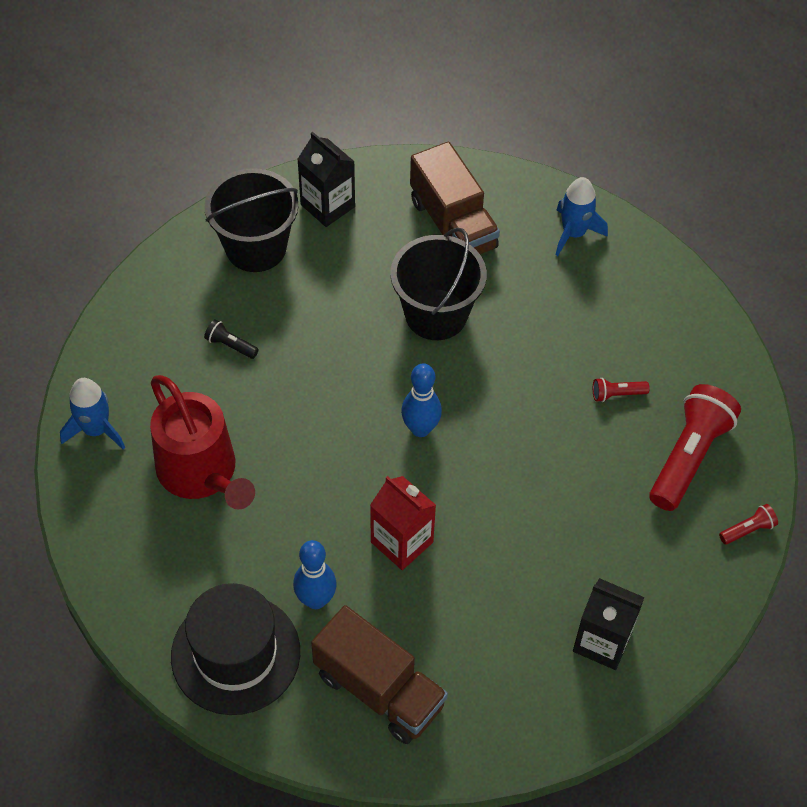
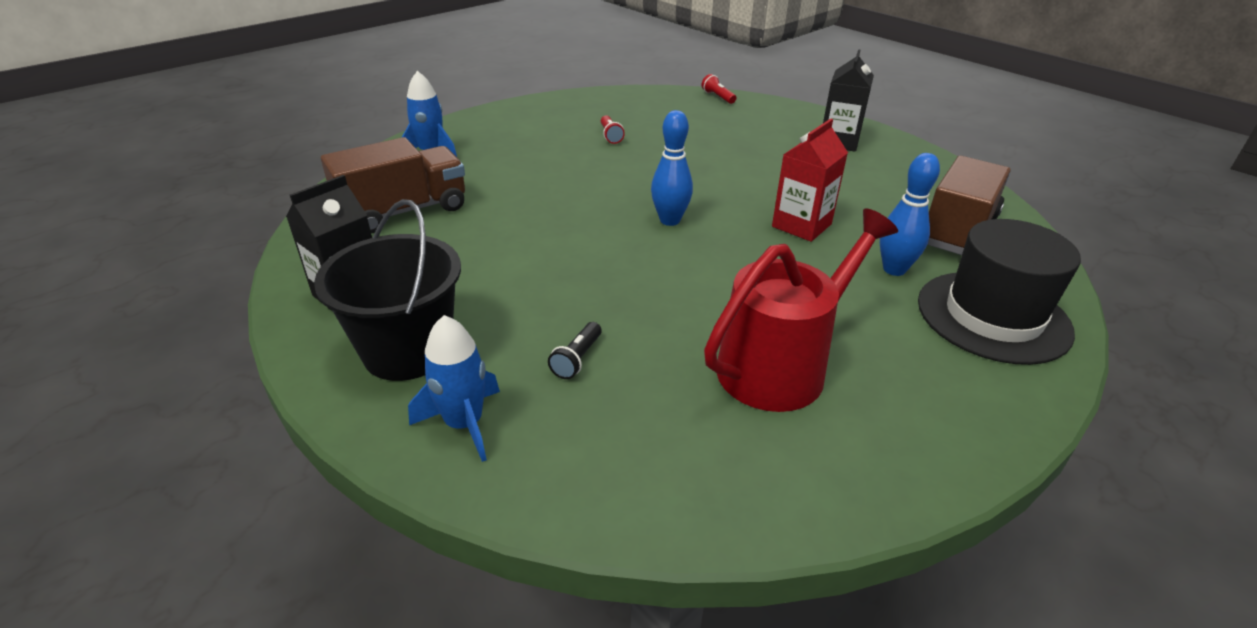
camera: 95 degrees left, 20 degrees down
blue rocket [60,378,125,450] -> blue rocket moved to [408,315,500,462]
black bucket [390,228,487,340] -> none
red flashlight [649,384,741,511] -> none

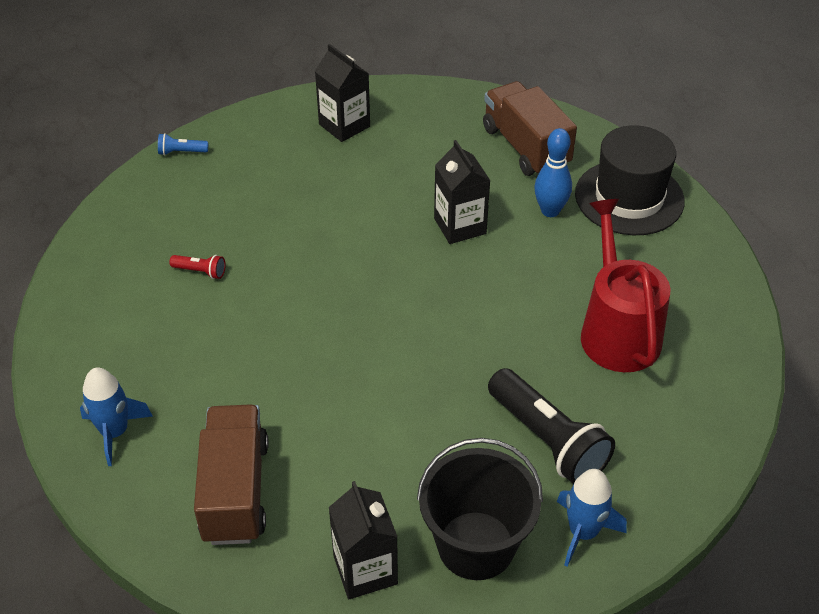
camera: 60 degrees left, 10 degrees up
black flashlight [548,322,602,379] -> black flashlight [488,368,615,484], size x2.30
blue bowling pin [651,110,693,226] -> none
red flashlight [702,74,736,104] -> blue flashlight [158,133,208,156]
red carton [772,119,848,242] -> black carton [434,140,490,244]

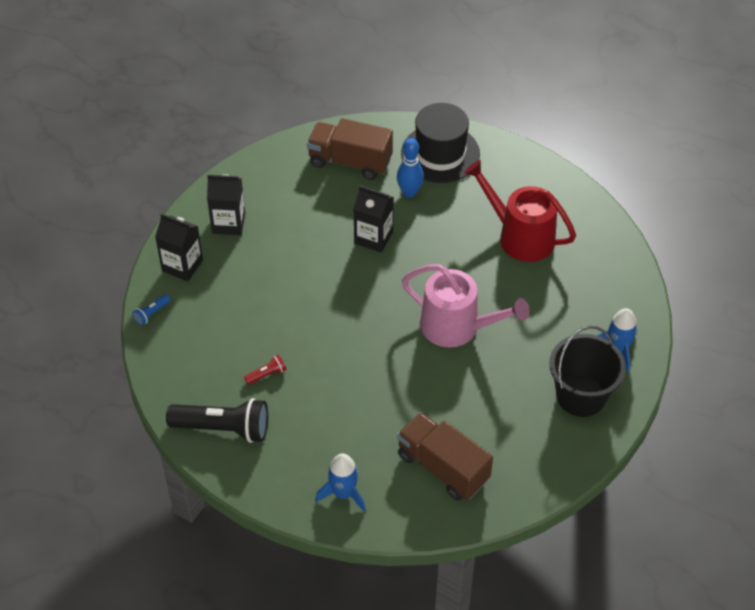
camera: 45 degrees left, 5 degrees up
black carton [329,481,398,599] -> black carton moved to [155,213,203,281]
black flashlight [488,368,615,484] -> black flashlight moved to [166,398,268,443]
none -> pink watering can [402,264,529,348]

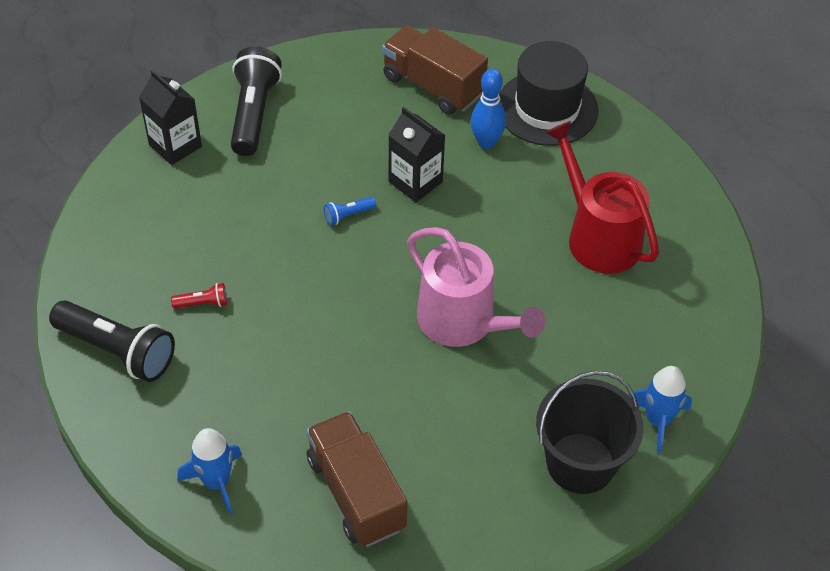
camera: 20 degrees right, 0 degrees up
blue flashlight [132,294,170,326] -> blue flashlight moved to [324,197,376,225]
black carton [207,174,245,235] -> black flashlight [231,47,282,156]

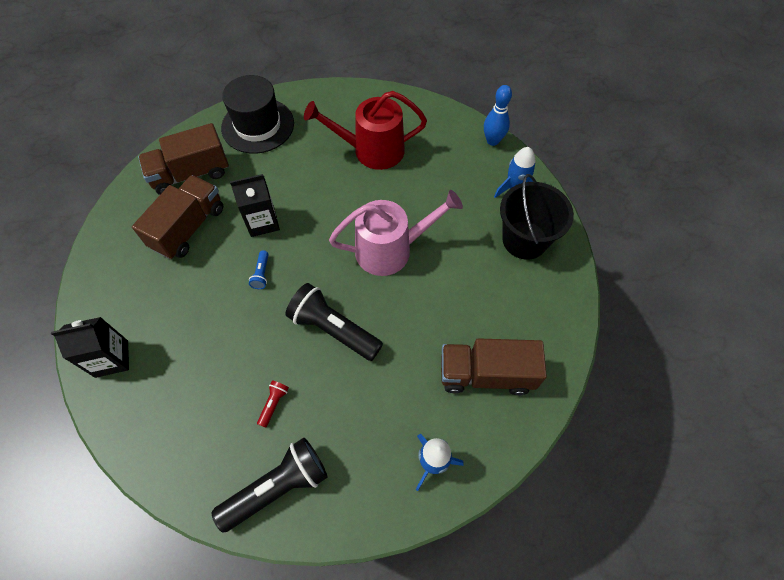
camera: 60 degrees left, 10 degrees up
black flashlight [231,47,282,156] -> black flashlight moved to [285,283,383,361]
blue bowling pin [471,69,506,149] -> blue bowling pin moved to [484,85,512,146]
none -> brown truck [132,175,223,259]

